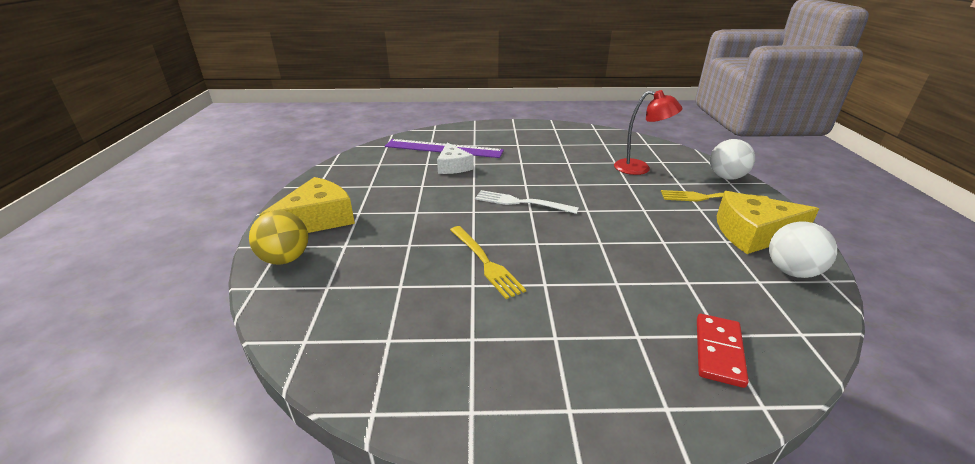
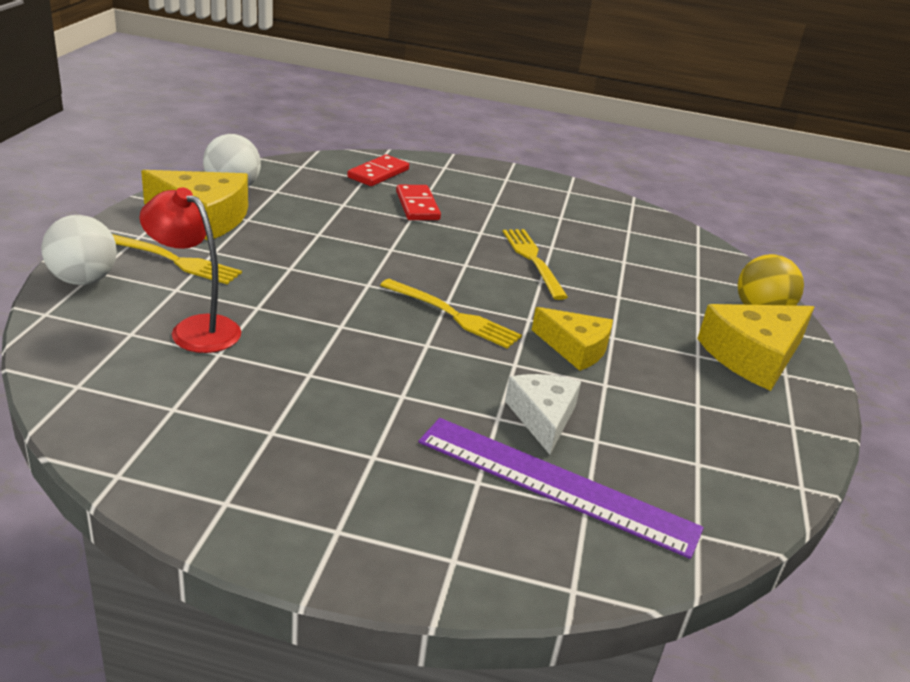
camera: 170 degrees left, 0 degrees up
white fork [475,190,579,214] -> yellow fork [380,279,522,349]
none -> red domino [396,185,441,220]
none -> yellow cheese [532,307,613,371]

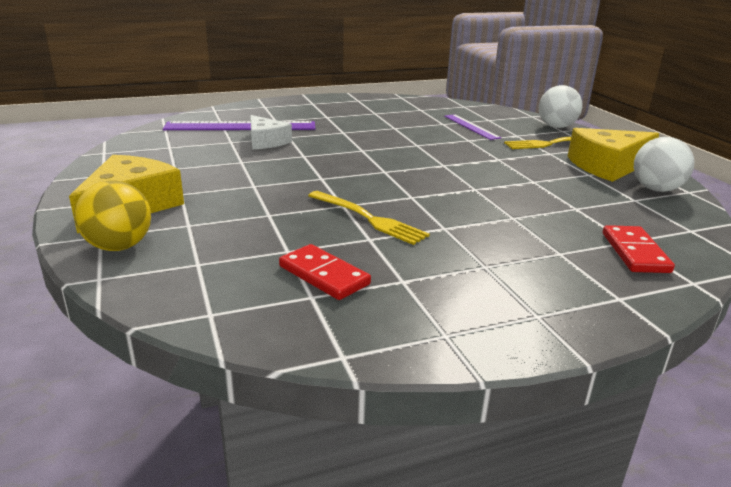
camera: 150 degrees right, 5 degrees down
red lamp [140,187,241,353] -> purple ruler [444,114,502,140]
yellow fork [380,279,522,349] -> none
red domino [396,185,441,220] -> red domino moved to [279,244,371,300]
yellow cheese [532,307,613,371] -> none

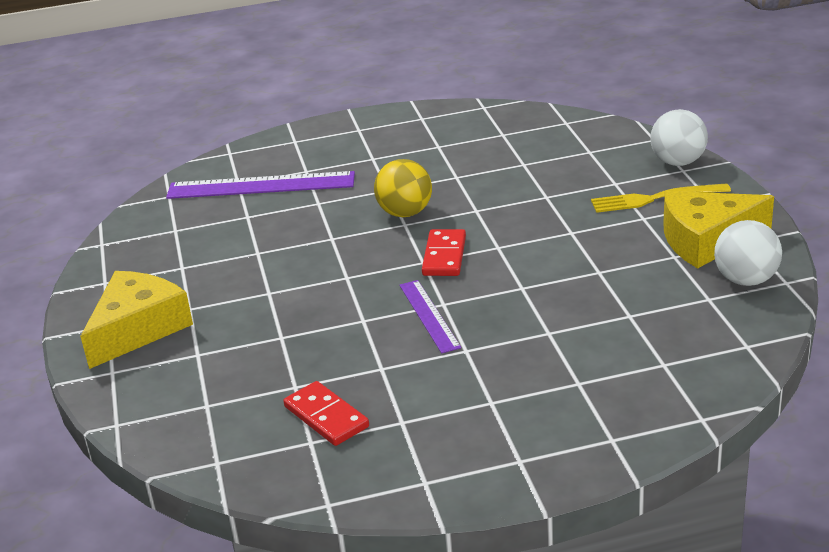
camera: 10 degrees right, 5 degrees up
yellow ball [74,180,151,251] -> yellow ball moved to [374,159,432,217]
white cheese [250,115,292,150] -> none
yellow fork [308,191,430,245] -> none
purple ruler [444,114,502,140] -> purple ruler moved to [399,280,461,353]
red domino [603,225,675,273] -> red domino moved to [422,229,466,276]

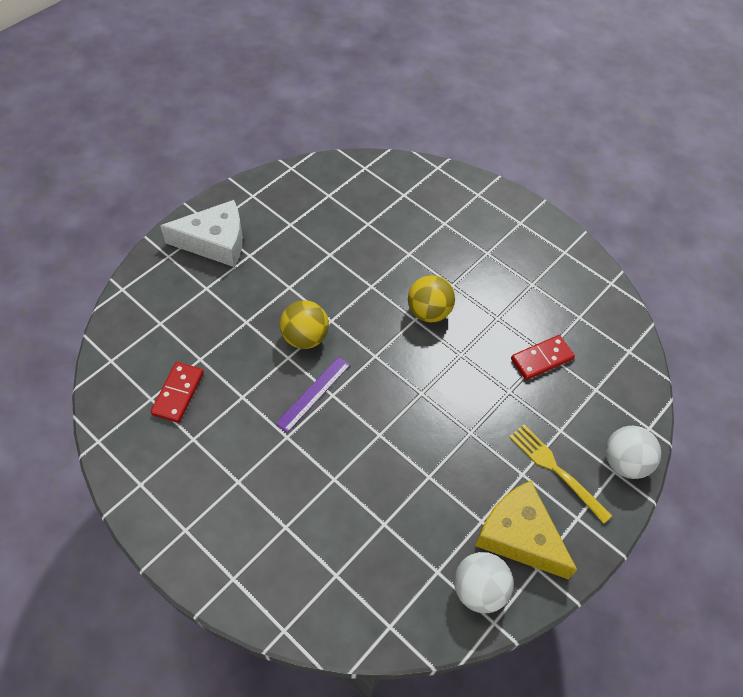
camera: 50 degrees right, 25 degrees up
yellow cheese [80,271,193,369] -> white cheese [160,200,243,267]
purple ruler [166,171,355,199] -> none
red domino [422,229,466,276] -> red domino moved to [511,335,575,380]
none -> yellow ball [280,300,329,349]

